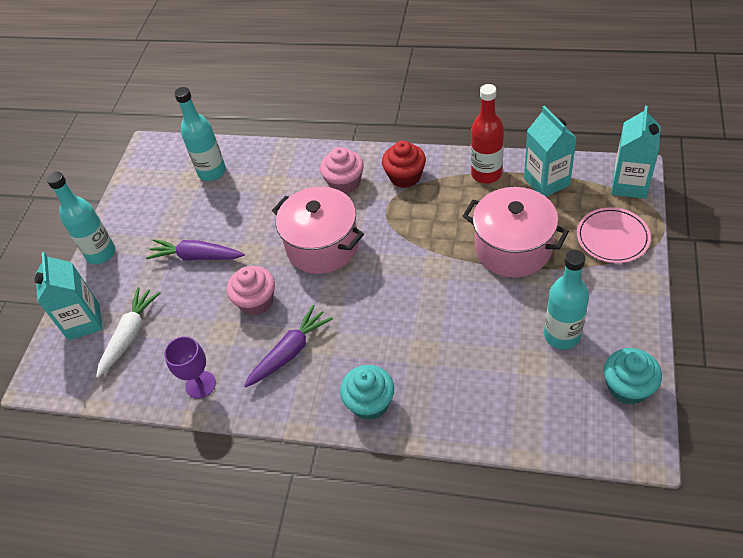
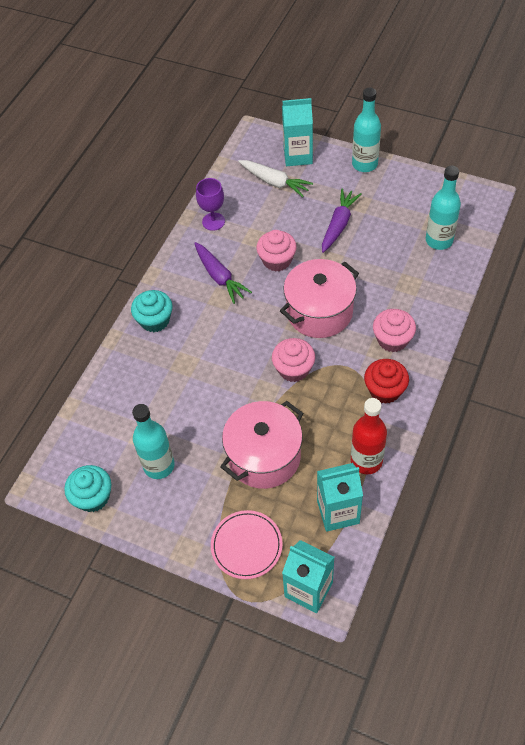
camera: 100 degrees right, 5 degrees up
none -> pink cupcake [272,338,315,382]

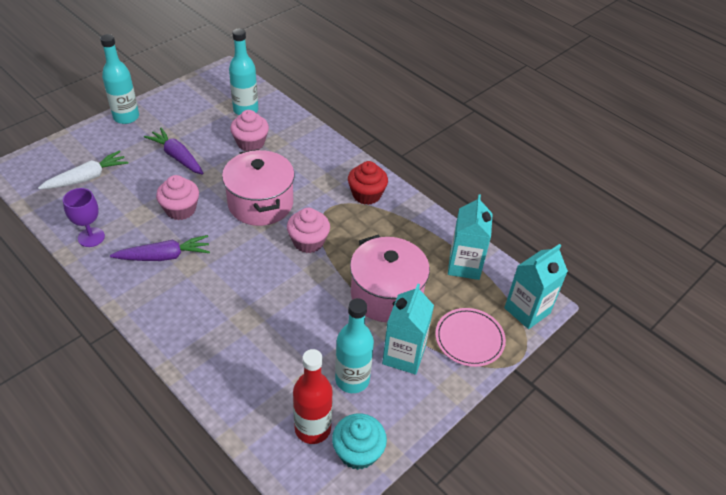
camera: 75 degrees left, 10 degrees down
turquoise cupcake [131,290,173,332] -> none
turquoise carton [282,98,313,166] -> turquoise carton moved to [382,284,434,375]
red bottle [351,398,387,474] -> red bottle moved to [293,349,333,444]
pink cupcake [373,309,416,352] -> pink cupcake moved to [230,110,269,151]

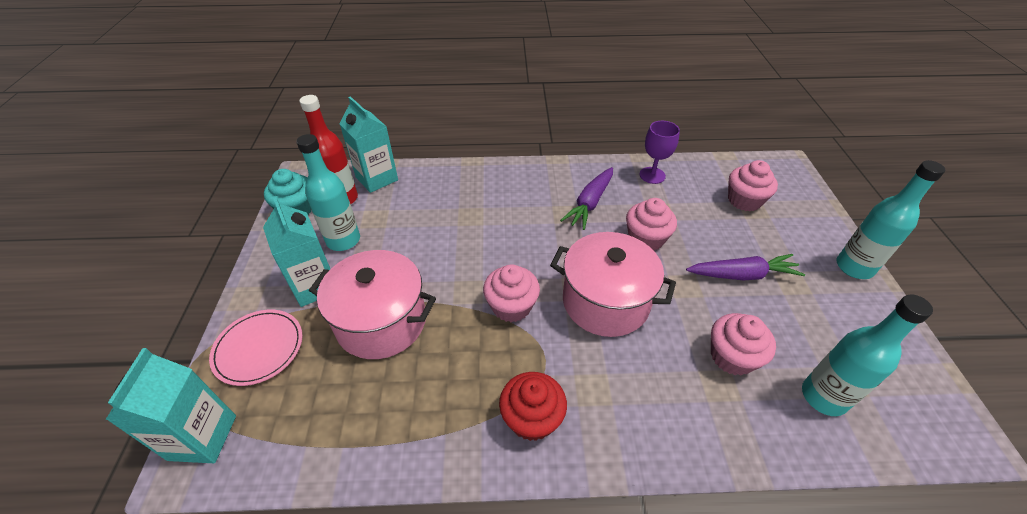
camera: 135 degrees right, 0 degrees up
white carrot [38,150,129,189] -> pink cupcake [728,160,778,211]
turquoise carton [448,195,493,280] -> turquoise carton moved to [339,96,398,193]

